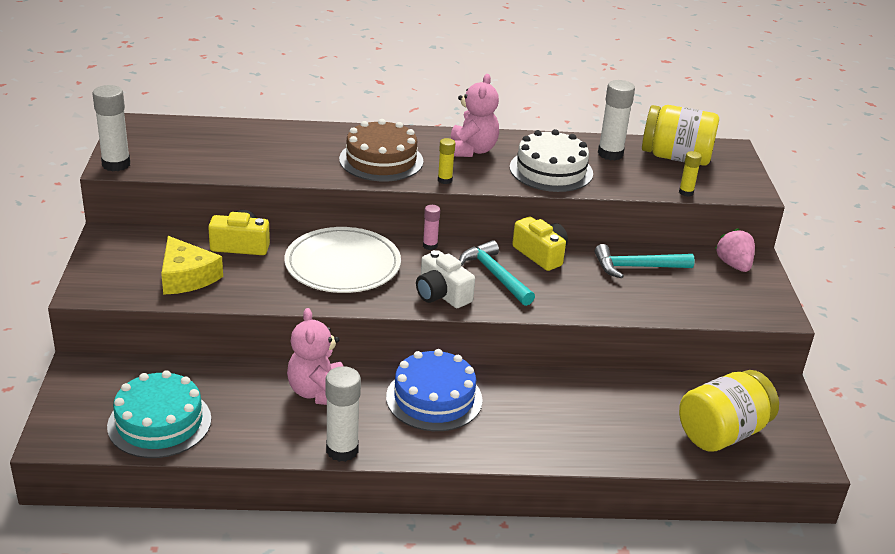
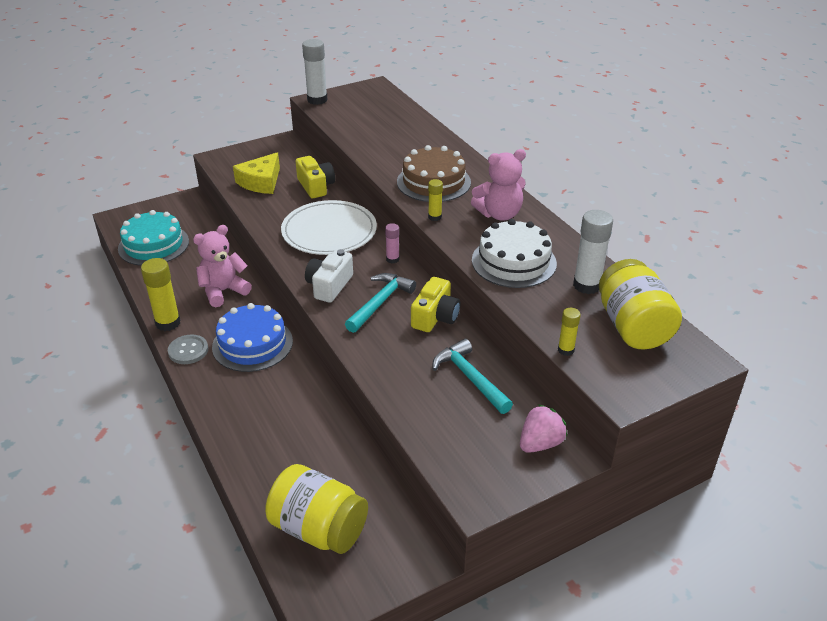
camera: 65 degrees right, 5 degrees up
white glue stick [326,366,361,462] -> yellow glue stick [141,258,181,331]
none -> grey button [168,335,208,364]

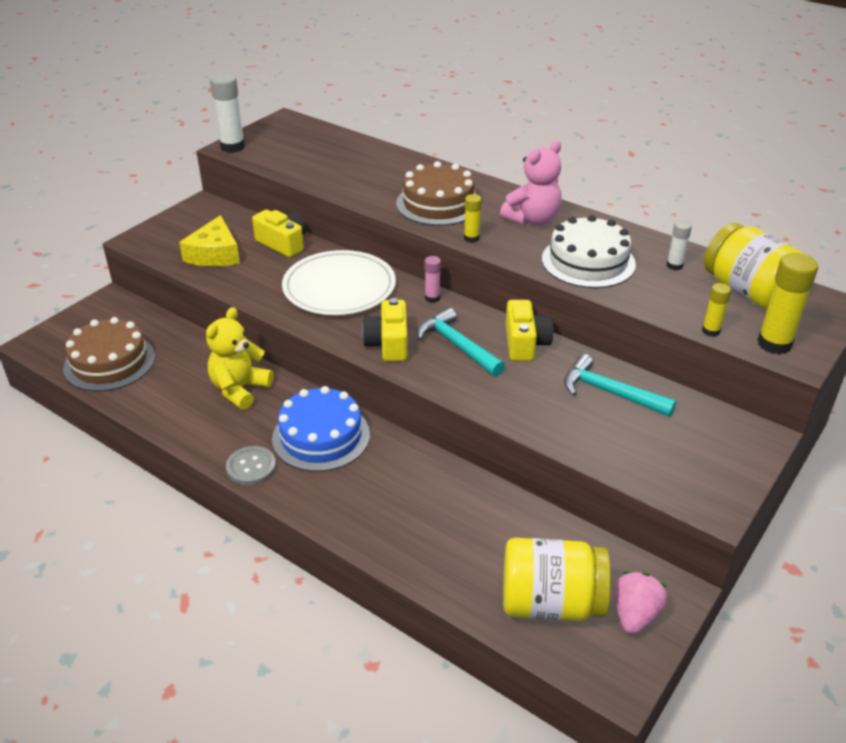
camera: 25 degrees left, 0 degrees up
turquoise cake [118,210,189,266] -> brown cake [63,317,155,391]
yellow glue stick [141,258,181,331] -> yellow glue stick moved to [757,253,818,355]
pink teddy bear [193,225,252,307] -> yellow teddy bear [206,307,274,410]
white camera [305,249,353,303] -> yellow camera [362,298,408,361]
turquoise hammer [345,273,416,333] -> turquoise hammer turned 45 degrees counterclockwise [417,307,505,376]
pink strawberry [520,404,567,453] -> pink strawberry moved to [614,571,668,634]
white glue stick [573,210,613,294] -> white glue stick [667,220,692,270], size x0.55

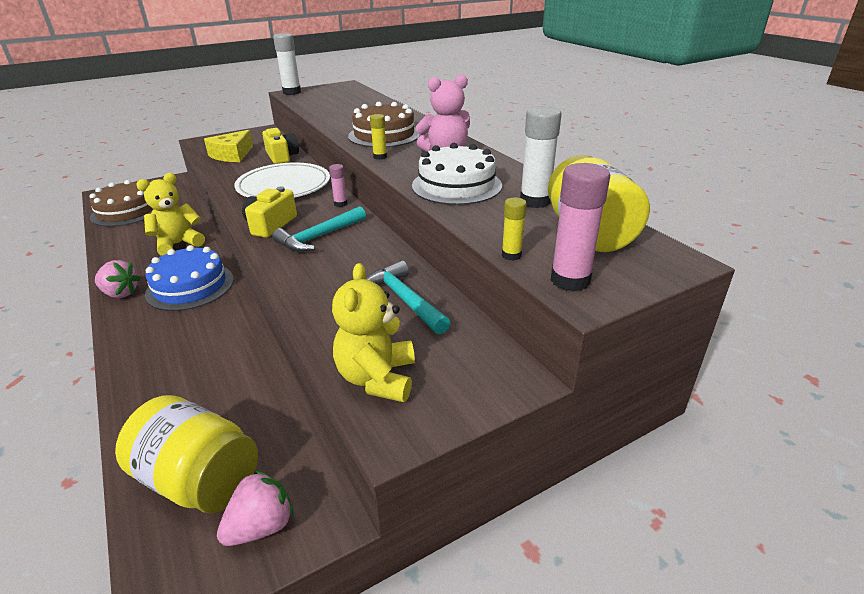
camera: 25 degrees right, 5 degrees down
grey button [226,446,276,485] -> pink strawberry [95,260,141,298]
turquoise hammer [417,307,505,376] -> turquoise hammer turned 120 degrees counterclockwise [272,206,366,252]
yellow camera [506,300,553,361] -> none
white glue stick [667,220,692,270] -> white glue stick [520,106,562,208], size x1.83
yellow glue stick [757,253,818,355] -> pink glue stick [550,163,610,291]
none -> yellow teddy bear [332,263,415,402]

